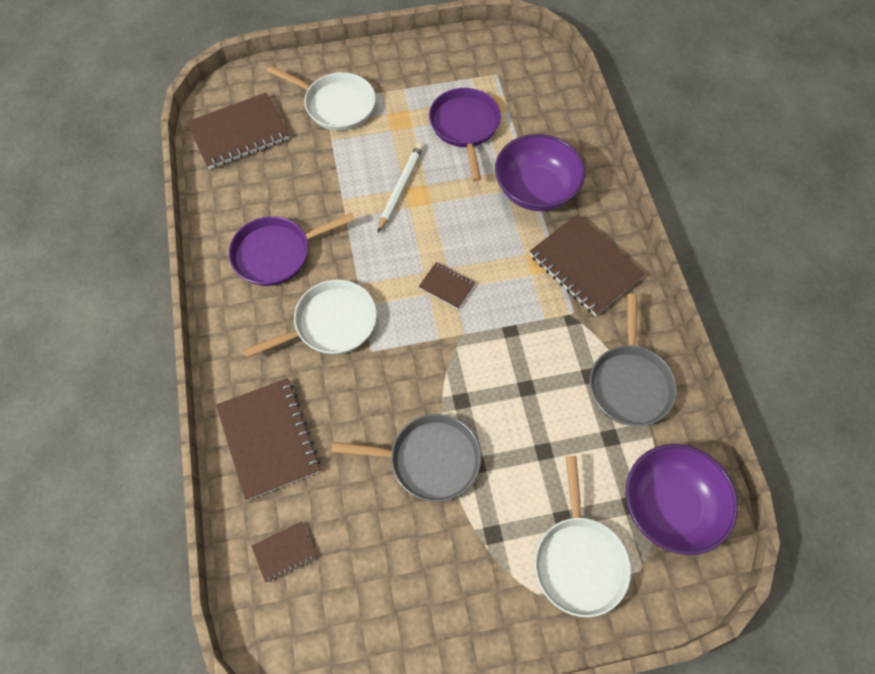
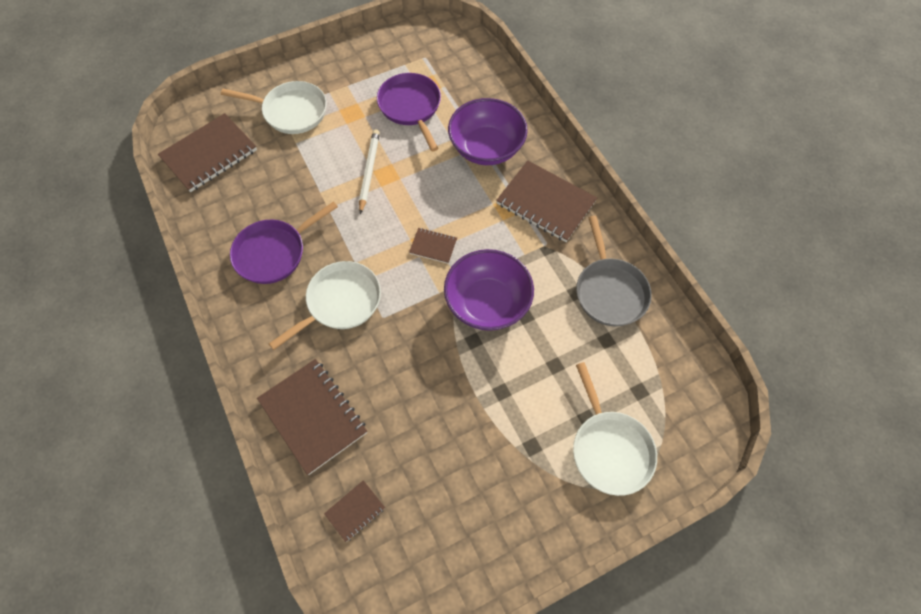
camera: 15 degrees left, 0 degrees up
grey pan [331,414,481,502] -> none
purple bowl [626,444,738,555] -> purple bowl moved to [444,249,534,331]

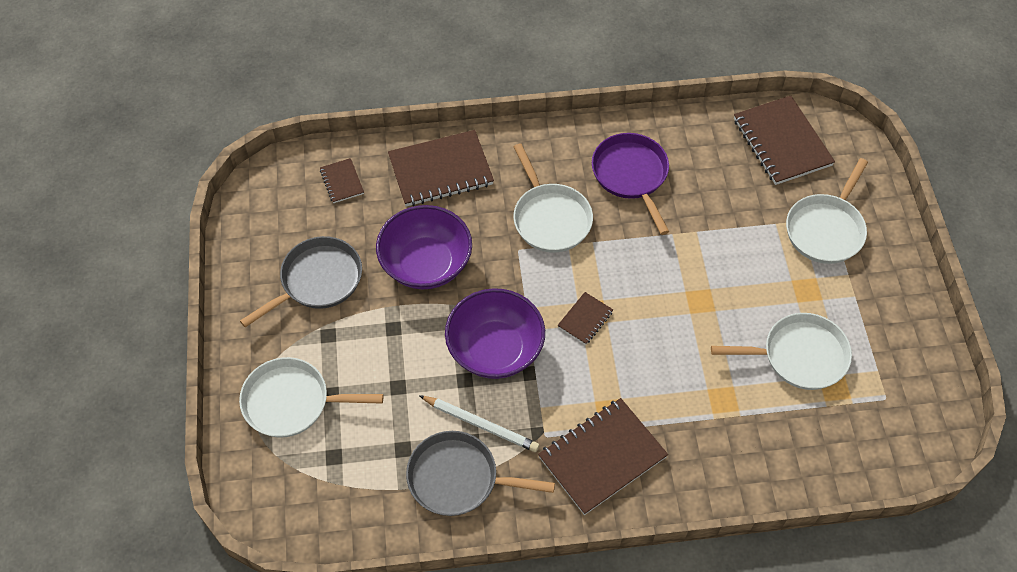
camera: 110 degrees right, 5 degrees down
white pencil [359,129,380,214] -> white pencil moved to [419,395,539,452]
purple pan [377,73,441,151] -> white pan [711,313,852,390]
purple bowl [448,98,528,165] -> purple bowl moved to [376,205,472,289]
none -> grey pan [240,236,362,327]

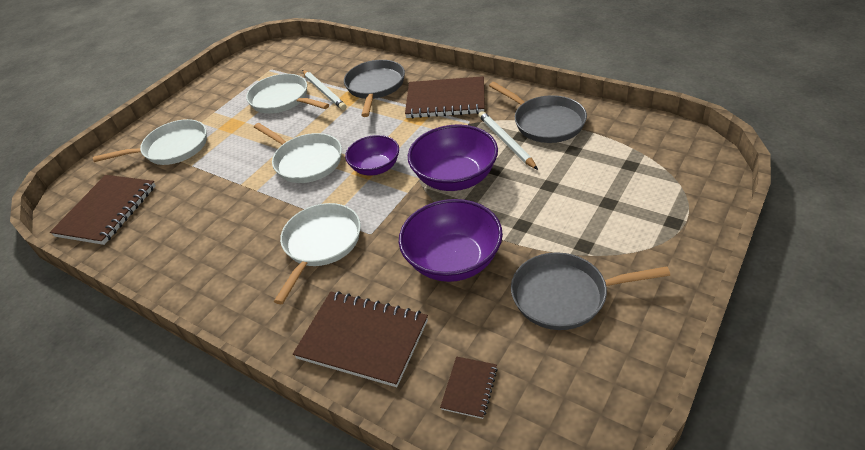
camera: 135 degrees left, 15 degrees down
white pan [239,357,384,438] -> white pan moved to [254,123,342,183]
brown notebook [558,292,613,345] -> purple bowl [345,135,399,175]
purple pan [592,133,669,235] -> none
none -> white pencil [302,70,347,110]
none -> grey pan [344,60,405,117]

